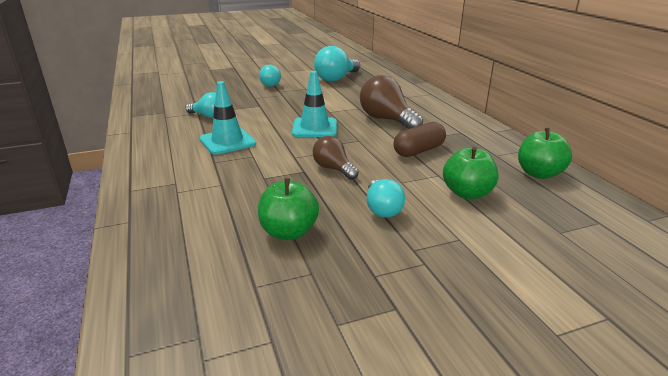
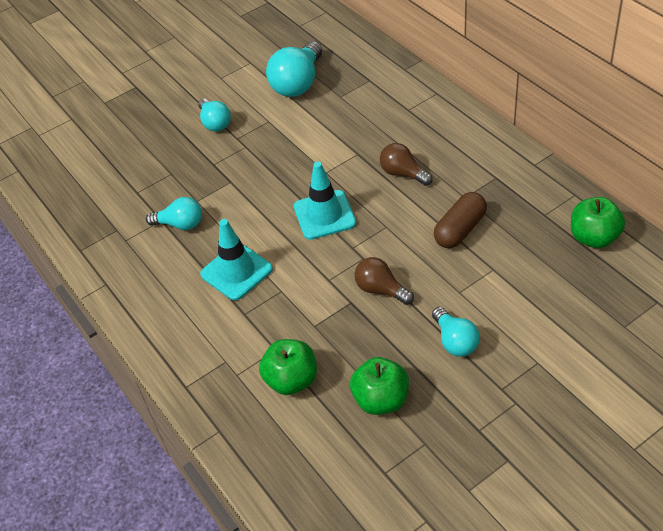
camera: 10 degrees left, 20 degrees up
brown light bulb [360,75,423,129] -> brown light bulb [380,143,433,186], size x0.61
green apple [443,147,498,199] -> green apple moved to [259,339,317,395]

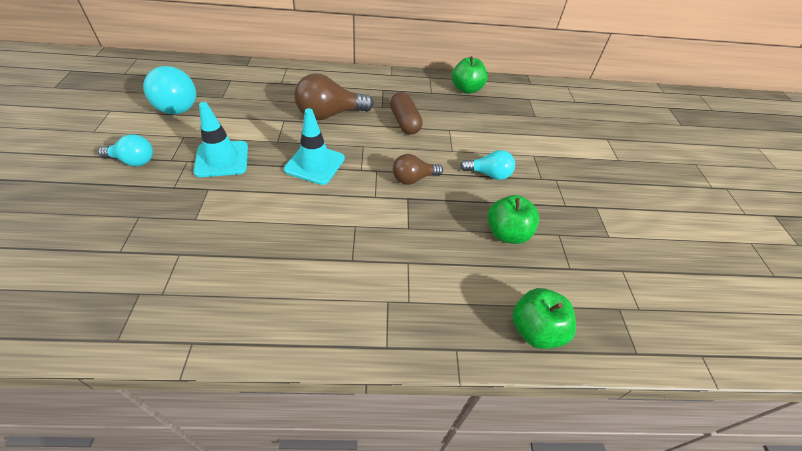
camera: 65 degrees left, 0 degrees up
turquoise light bulb [146,197,202,230] -> none
turquoise traffic cone [200,219,273,300] -> turquoise traffic cone moved to [193,102,248,177]
green apple [259,339,317,395] -> green apple moved to [512,288,576,349]
brown light bulb [380,143,433,186] -> brown light bulb [294,73,374,120], size x1.65

